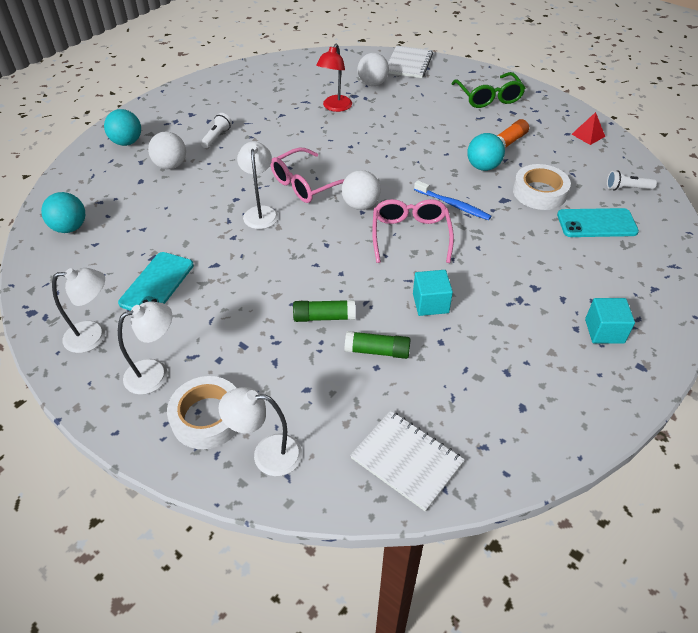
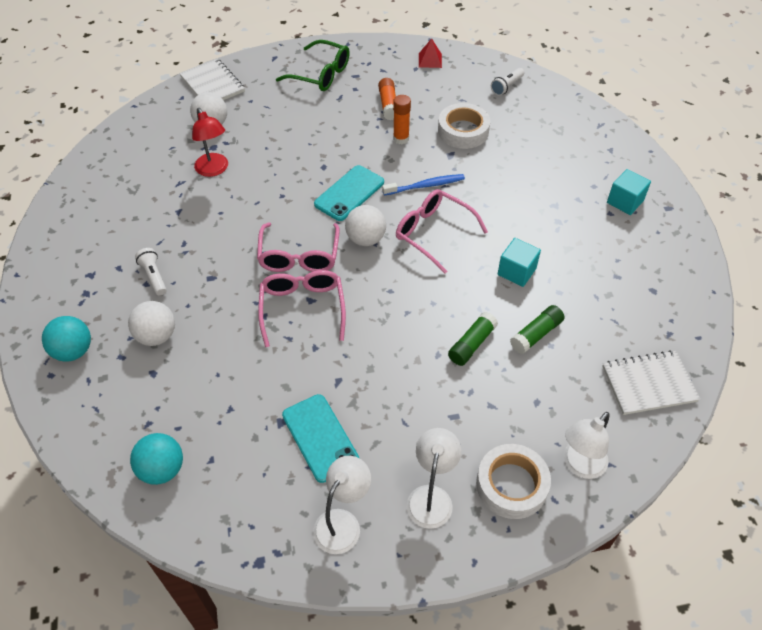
camera: 50 degrees left, 5 degrees up
white lamp [237,141,278,229] -> pink glasses [258,270,346,347]
turquoise ball [467,133,505,171] -> orange glue stick [393,95,411,144]
turquoise phone [557,208,639,237] -> turquoise phone moved to [314,165,384,221]

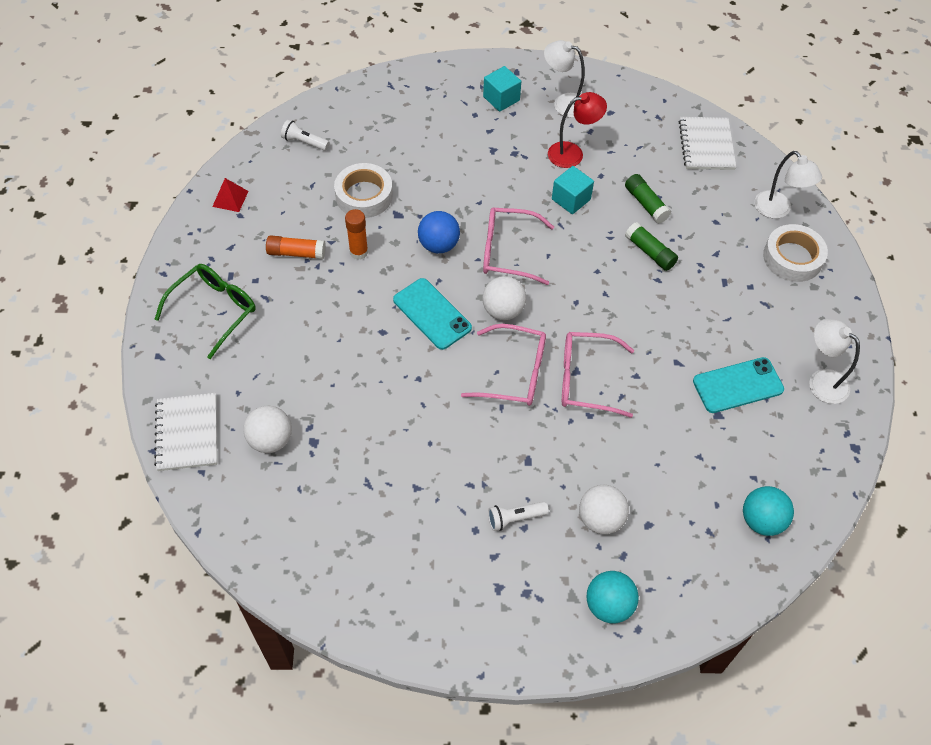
camera: 80 degrees left, 5 degrees up
white notebook [179,58,245,100] -> white notebook turned 75 degrees counterclockwise [154,393,217,471]
red lamp [192,108,228,177] -> red lamp moved to [548,92,607,168]
blue toothbrush [382,174,465,195] -> blue ball [418,211,460,253]
pink glasses [396,189,488,274] -> pink glasses turned 45 degrees clockwise [483,208,554,285]
white lamp [407,428,461,529] -> white lamp moved to [544,40,585,118]
white flashlight [491,68,524,96] -> white flashlight turned 150 degrees clockwise [281,120,329,151]

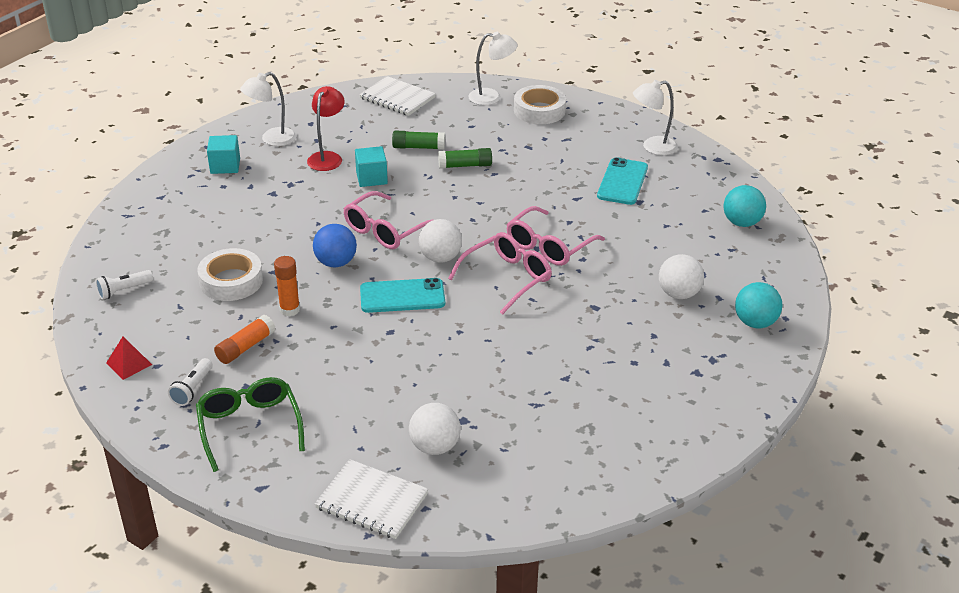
camera: 55 degrees left, 20 degrees down
white flashlight [488,502,549,531] -> white flashlight moved to [168,358,212,406]

